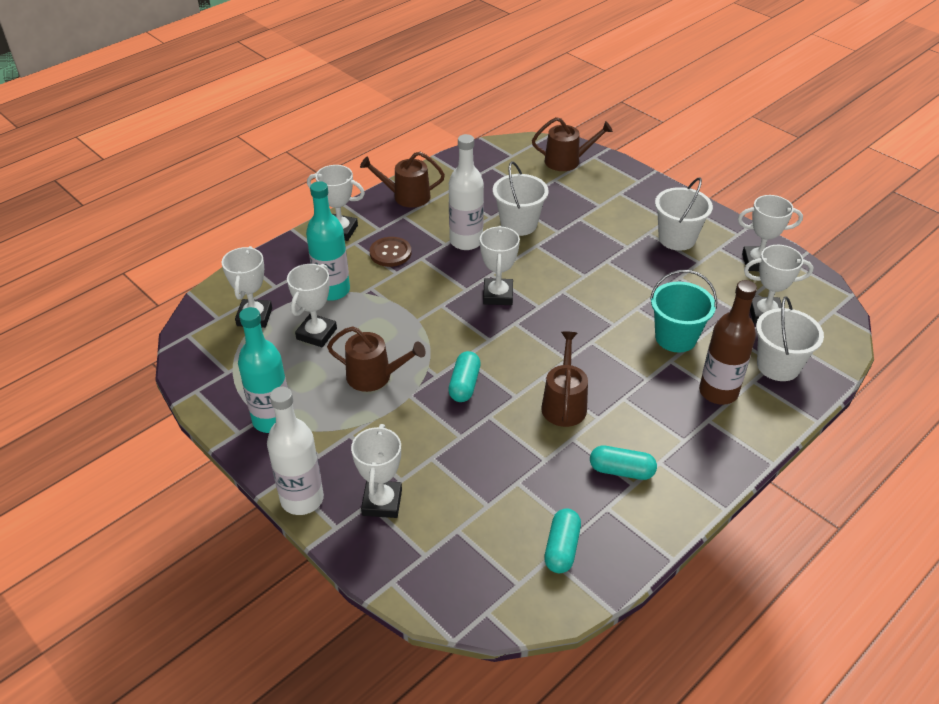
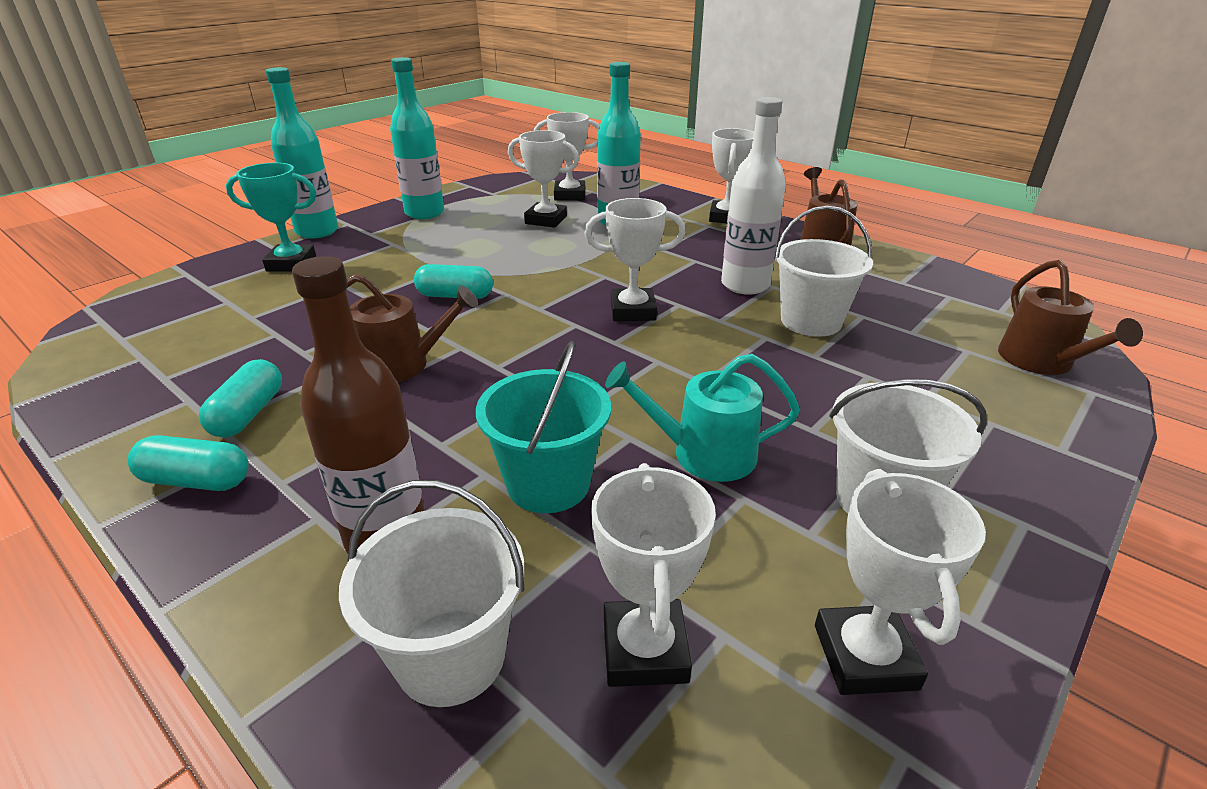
camera: 85 degrees right, 10 degrees down
white bottle [267,387,324,515] -> turquoise bottle [266,67,338,239]
brown watering can [327,326,426,392] -> none
white trophy [351,424,402,518] -> turquoise trophy [226,163,316,272]
brown button [370,237,411,267] -> none
turquoise capsule [544,508,581,573] -> turquoise capsule moved to [128,435,249,491]
none -> turquoise watering can [605,354,800,482]

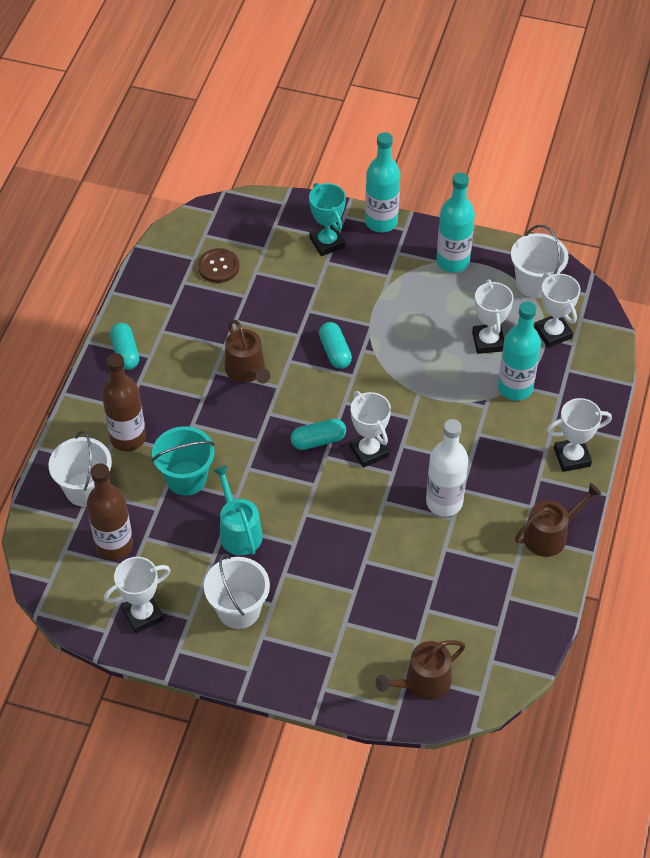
camera: 65 degrees right, 20 degrees up
turquoise capsule [199,359,282,438] -> turquoise capsule moved to [291,419,346,450]
white trophy [591,463,716,687] -> brown bottle [87,463,133,560]
white bucket [774,206,873,337] -> white bucket moved to [511,225,568,298]
none -> brown button [198,248,239,283]

